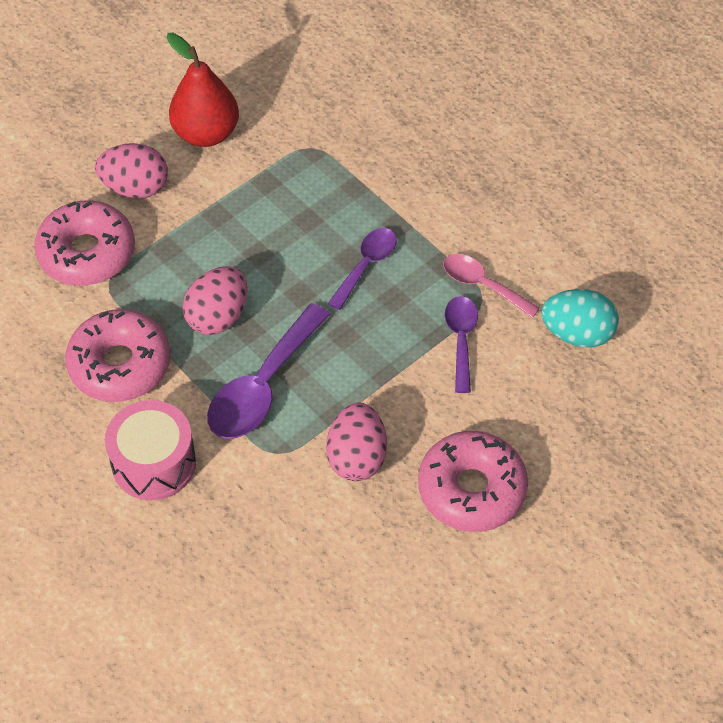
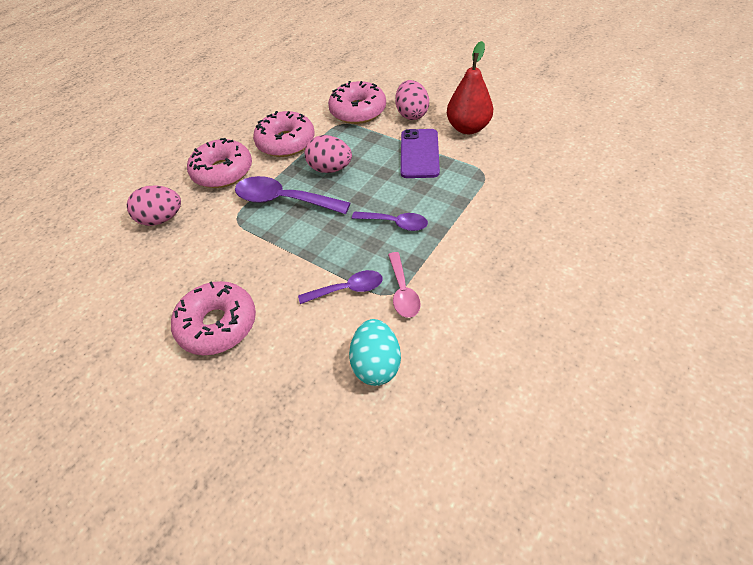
camera: 80 degrees right, 5 degrees down
pink drum [105,400,196,500] -> pink donut [187,138,252,188]
pink egg [326,403,387,481] -> pink egg moved to [127,186,181,226]
pink spoon [443,254,540,318] -> pink spoon turned 150 degrees clockwise [388,252,421,318]
none -> purple phone [401,129,440,178]

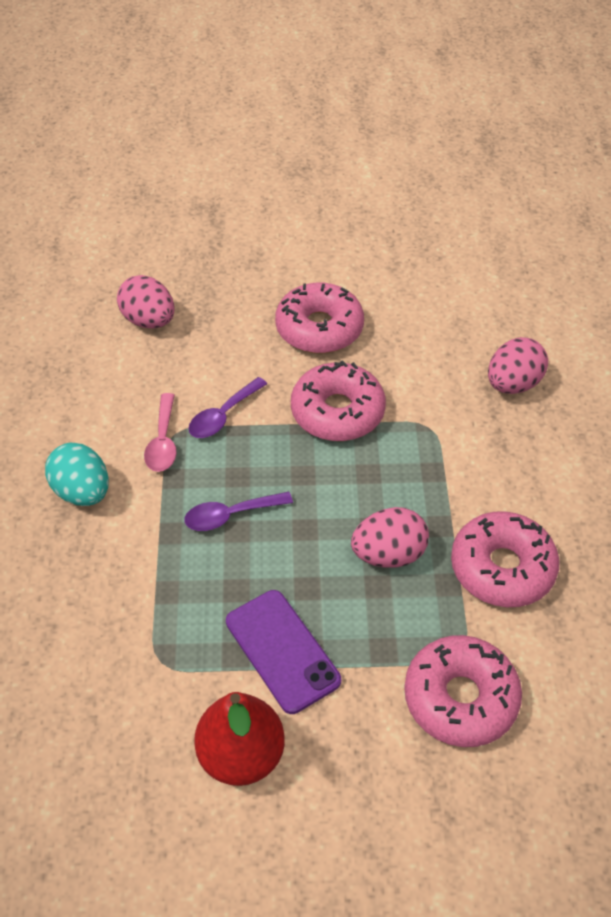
camera: 140 degrees right, 0 degrees up
pink donut [187,138,252,188] -> pink donut moved to [291,360,386,441]
purple spoon [235,176,350,214] -> none
turquoise egg [349,319,401,386] -> turquoise egg moved to [45,443,108,506]
pink spoon [388,252,421,318] -> pink spoon turned 135 degrees counterclockwise [144,393,177,472]
pink egg [395,80,429,120] -> pink egg moved to [117,275,175,329]

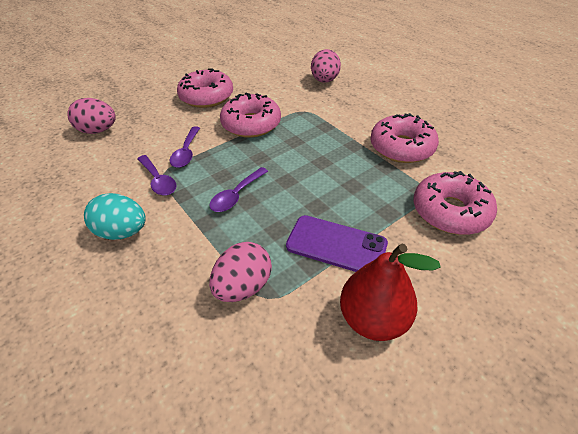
camera: 35 degrees left, 5 degrees down
pink spoon [144,393,177,472] -> purple spoon [137,155,177,195]
pink egg [351,507,429,568] -> pink egg moved to [209,242,272,302]

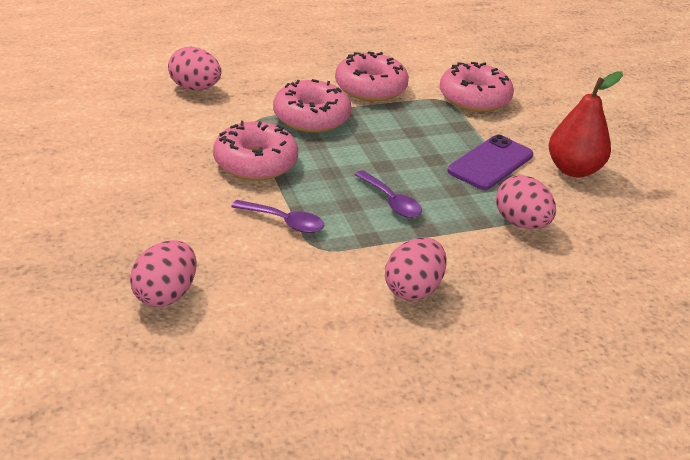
camera: 75 degrees left, 10 degrees down
turquoise egg [84,193,146,240] -> pink egg [385,237,447,301]
purple spoon [137,155,177,195] -> none
pink donut [177,68,233,108] -> pink donut moved to [273,79,351,133]

